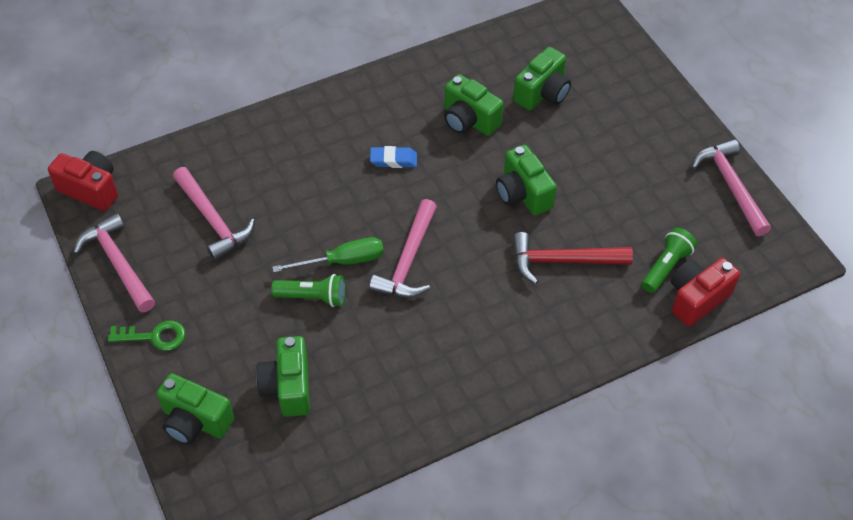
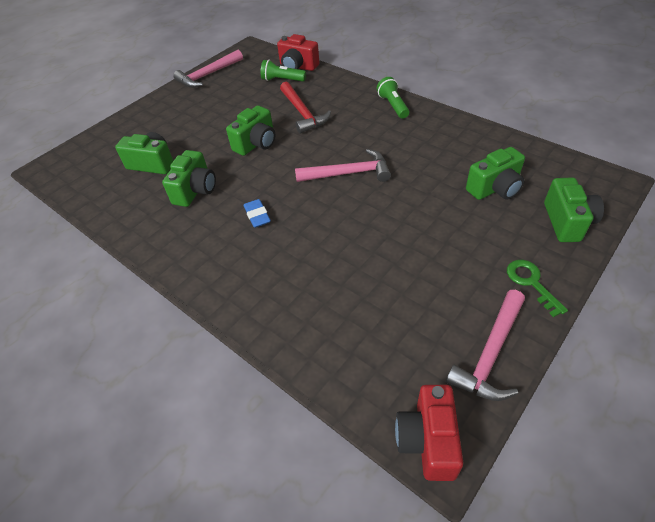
camera: 110 degrees left, 5 degrees down
pink hammer [173,167,255,261] -> none
green flashlight [271,274,345,307] -> green flashlight moved to [377,77,409,119]
green screwdriver [272,237,384,273] -> none

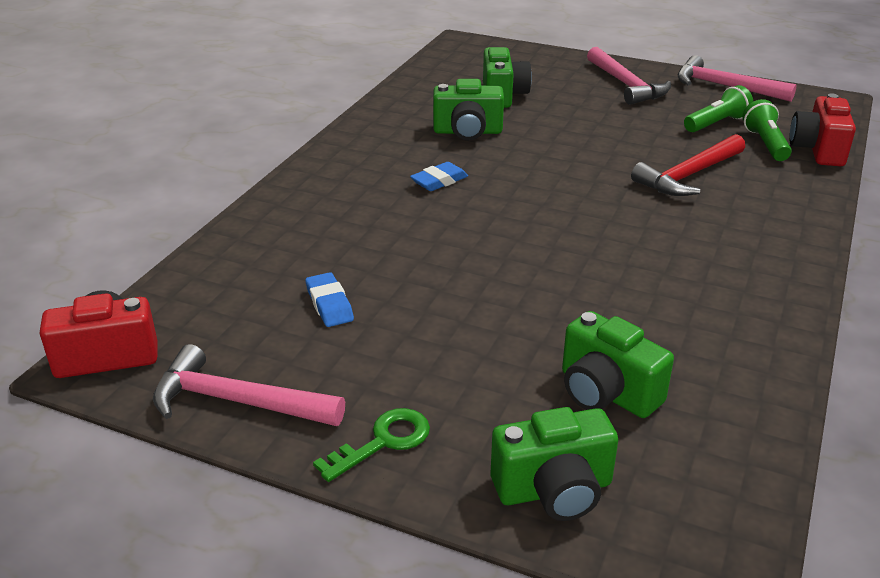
camera: 70 degrees right, 15 degrees down
green camera [226,105,275,156] -> none
pink hammer [295,149,391,182] -> pink hammer moved to [587,47,671,105]
green flashlight [377,77,409,119] -> green flashlight moved to [684,85,754,132]
none -> blue eraser [306,272,354,327]

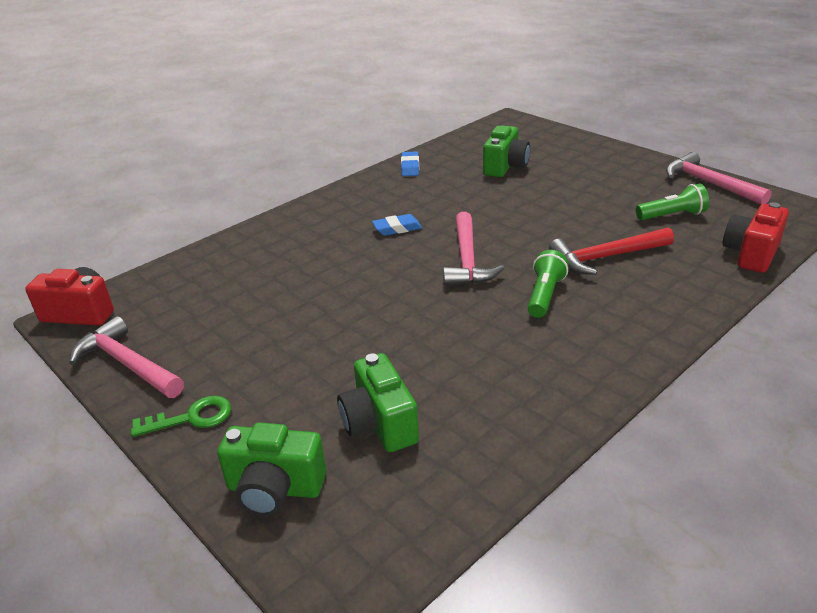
camera: 25 degrees right, 0 degrees up
blue eraser [306,272,354,327] -> blue eraser moved to [401,151,419,176]
green camera [433,79,504,141] -> none
pink hammer [587,47,671,105] -> pink hammer moved to [443,212,504,286]
green flashlight [742,99,792,161] -> green flashlight moved to [528,250,569,318]

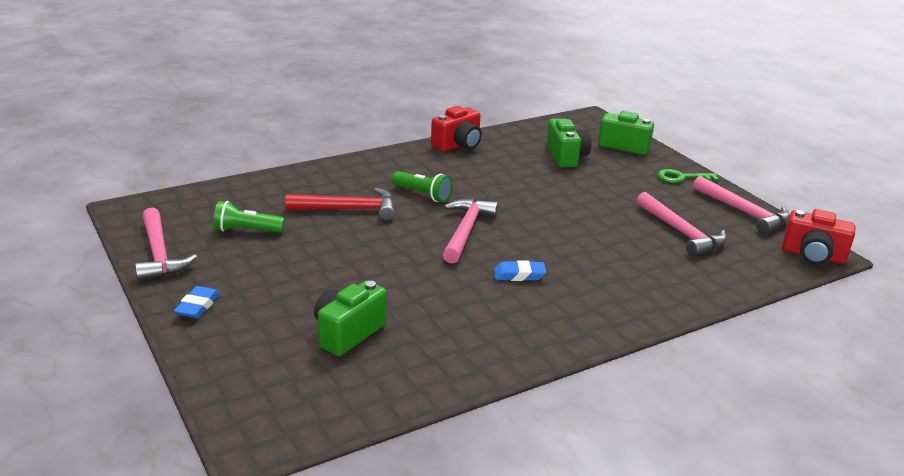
camera: 170 degrees left, 5 degrees down
blue eraser [401,151,419,176] -> blue eraser moved to [174,286,220,318]
green flashlight [528,250,569,318] -> green flashlight turned 90 degrees counterclockwise [392,171,453,202]
red camera [723,202,789,273] -> red camera moved to [431,106,482,152]
none -> pink hammer [636,192,727,256]

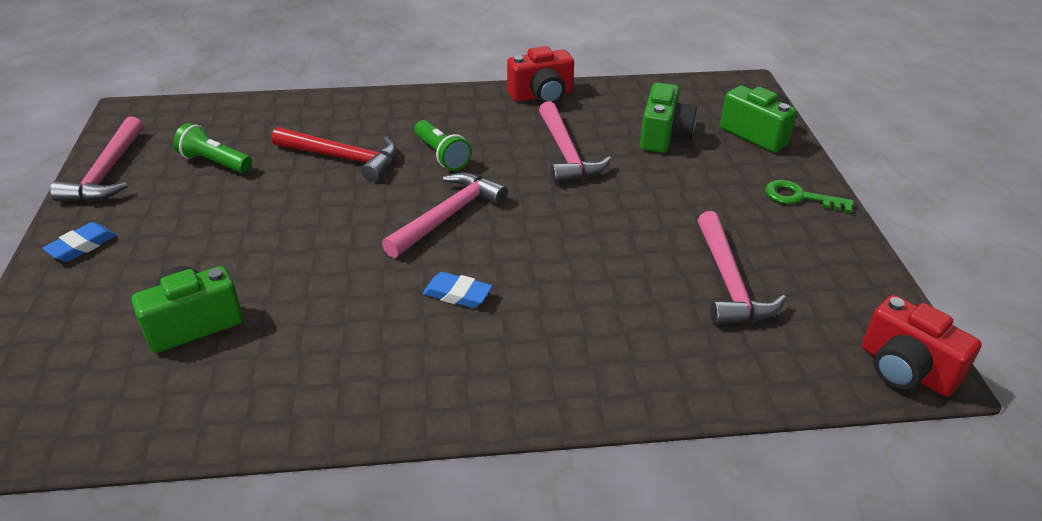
camera: 25 degrees right, 10 degrees up
pink hammer [693,176,790,234] -> pink hammer moved to [539,101,611,184]

